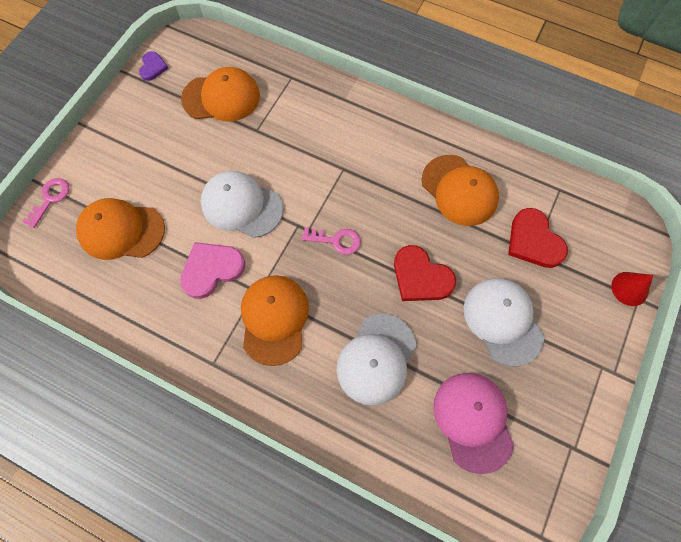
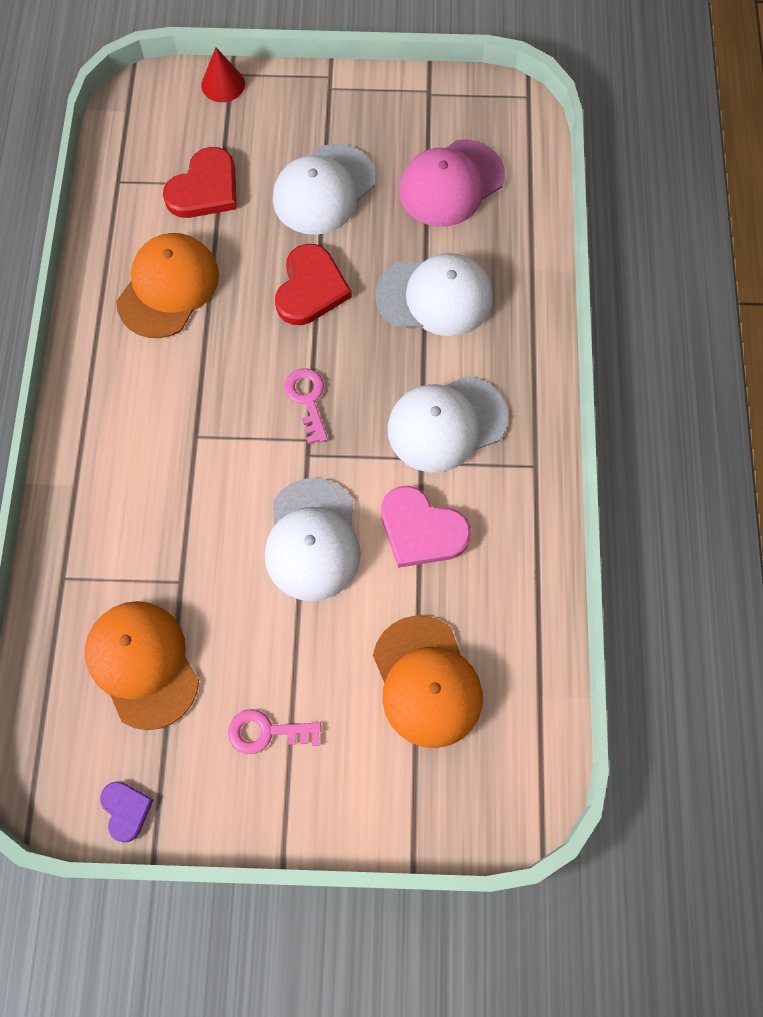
camera: 115 degrees left, 0 degrees up
pink key [22,178,69,228] -> pink key moved to [228,709,322,754]
purple heart [139,51,169,81] -> purple heart turned 90 degrees clockwise [100,781,154,843]
orange cap [241,275,309,366] -> white cap [388,376,508,473]

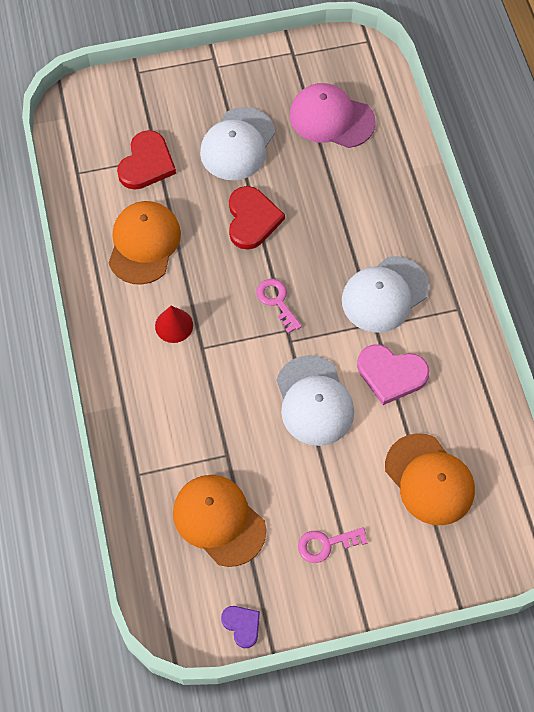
camera: 15 degrees left, 5 degrees down
red cone [201,48,245,102] -> red cone moved to [155,306,193,343]
white cap [375,253,493,336] -> none
pink cap [399,140,505,227] -> pink cap turned 75 degrees clockwise [290,83,376,148]

